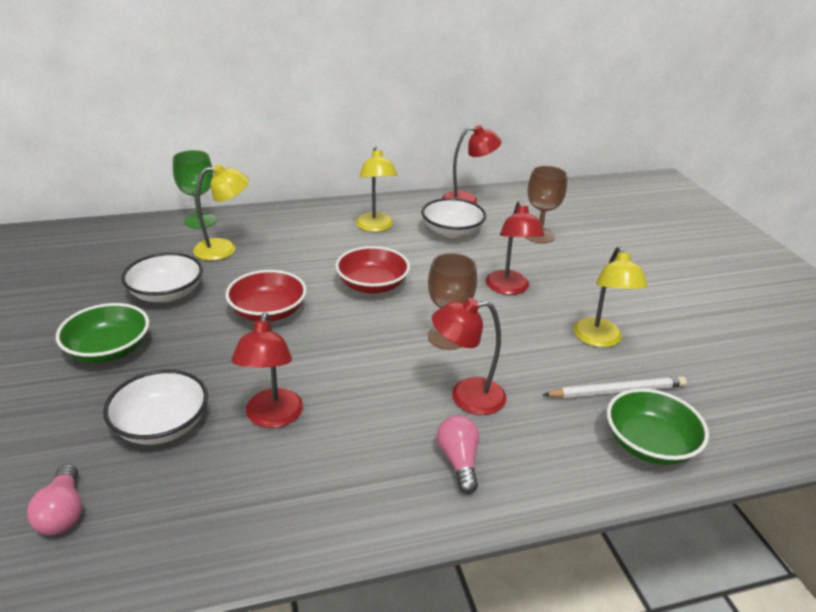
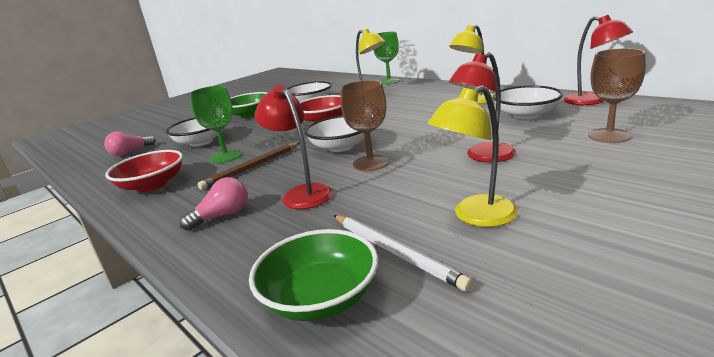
camera: 65 degrees right, 10 degrees down
red lamp [231,312,303,428] -> green goblet [189,85,242,163]
red bowl [335,246,410,294] -> red bowl moved to [105,150,183,192]
none -> brown pencil [198,143,300,190]
none -> white bowl [304,115,365,152]

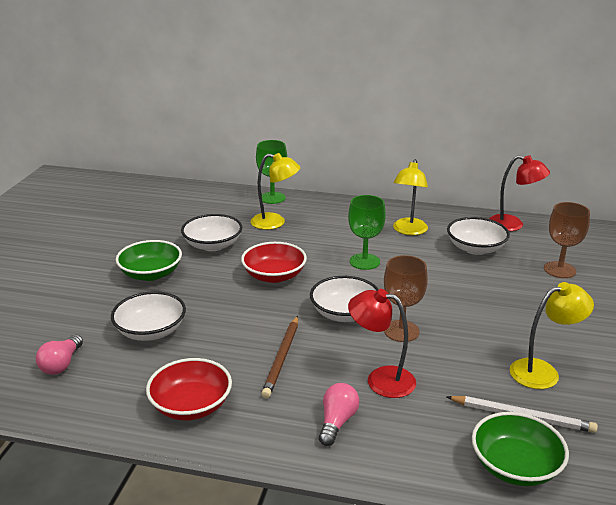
camera: 35 degrees left, 5 degrees up
green goblet [189,85,242,163] -> green goblet moved to [348,195,386,270]
yellow lamp [427,85,518,227] -> yellow lamp turned 135 degrees counterclockwise [510,282,594,389]
red lamp [449,52,516,162] -> none

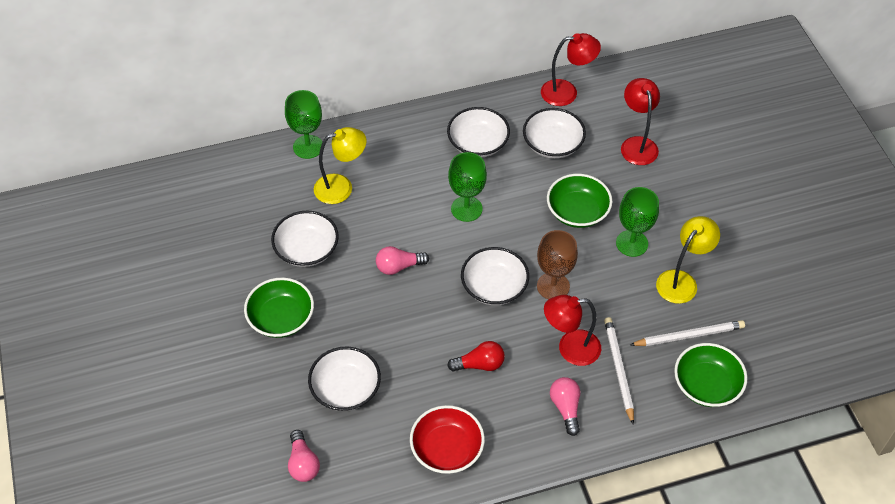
camera: 30 degrees left, 25 degrees up
red bowl [241,242,307,283] -> pink light bulb [376,246,429,275]
brown pencil [261,316,298,399] -> red light bulb [447,341,505,371]
yellow lamp [393,159,428,235] -> white bowl [447,107,510,158]
brown goblet [544,202,590,278] -> red lamp [621,78,660,165]
none -> green bowl [547,174,612,228]
none -> white pencil [604,317,634,425]
none -> green goblet [616,187,659,257]

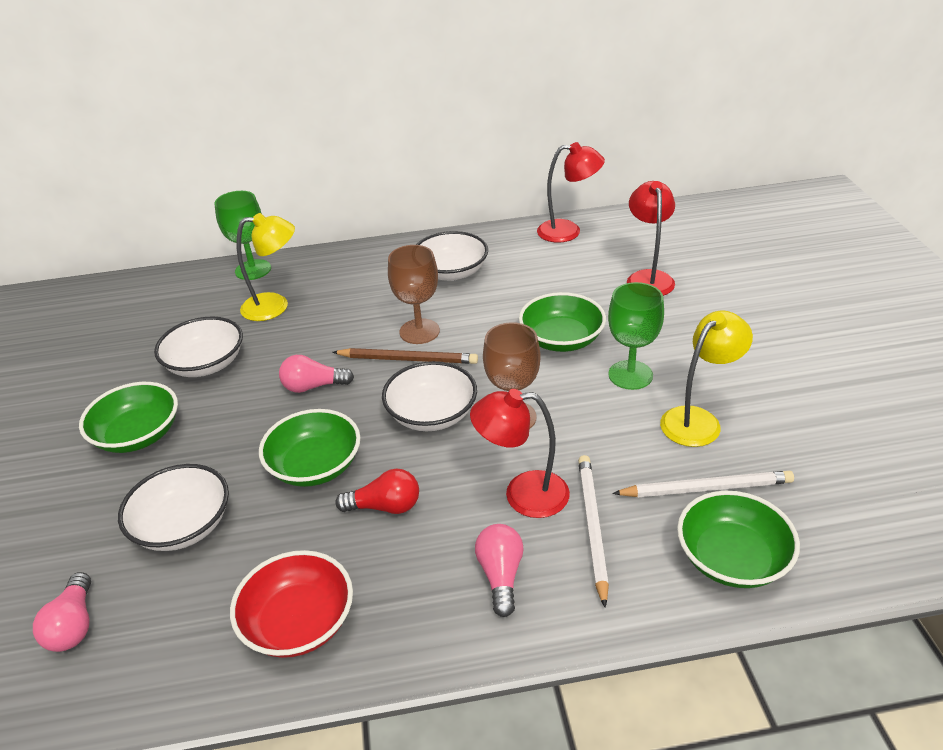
camera: 10 degrees right, 15 degrees down
green goblet [448,152,487,222] -> brown goblet [388,245,440,344]
white bowl [523,108,586,159] -> none
none -> green bowl [259,409,361,487]
none -> brown pencil [332,348,478,364]

